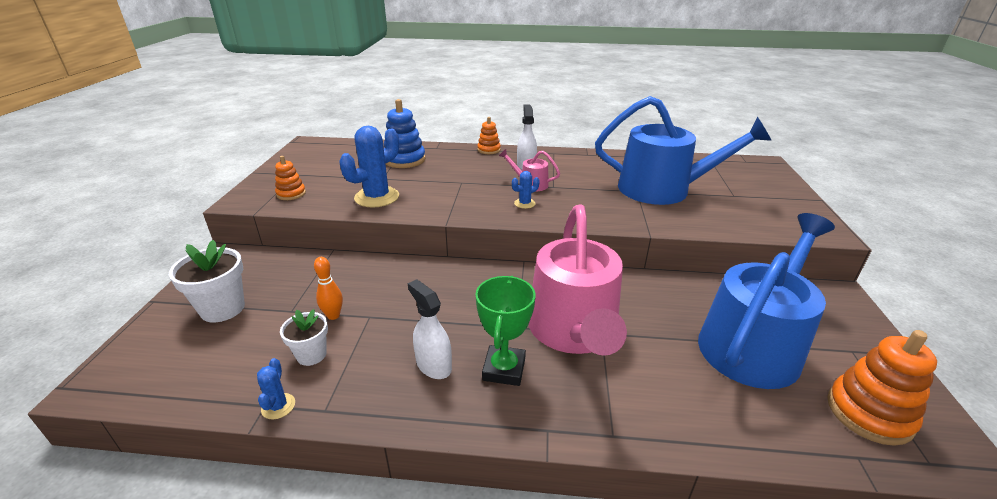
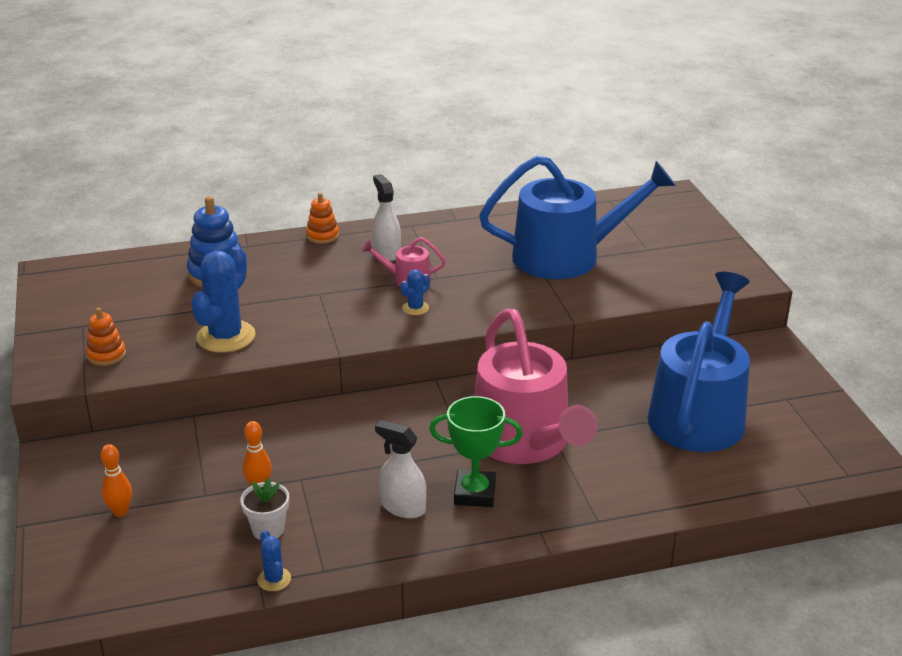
camera: 20 degrees left, 0 degrees up
white flower pot [169,240,245,322] -> orange bowling pin [101,444,132,517]
green trophy [475,276,536,386] -> green trophy turned 75 degrees counterclockwise [429,396,523,507]
orange stacking toy [828,330,937,446] -> none

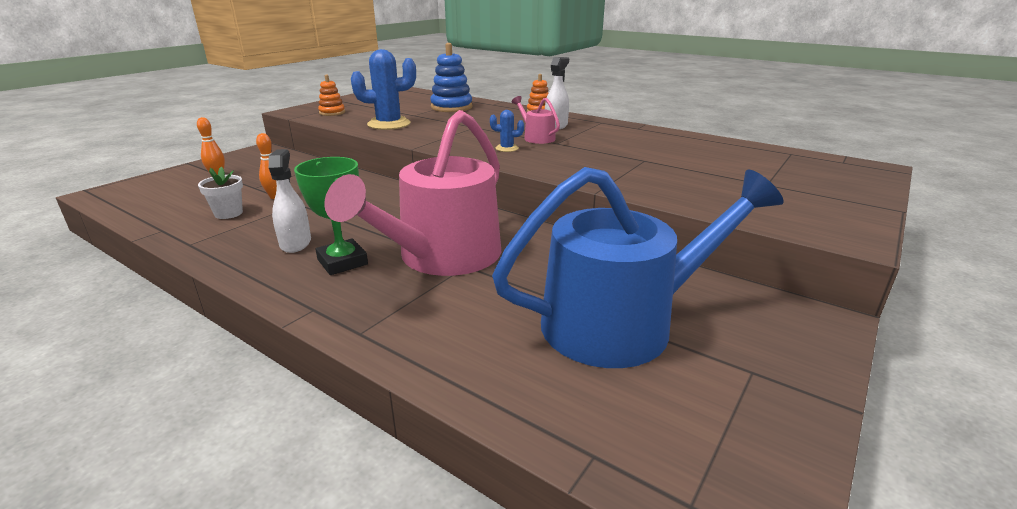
camera: 50 degrees right, 5 degrees down
blue cactus [257,530,291,591] -> none
blue watering can [479,156,676,279] -> none

